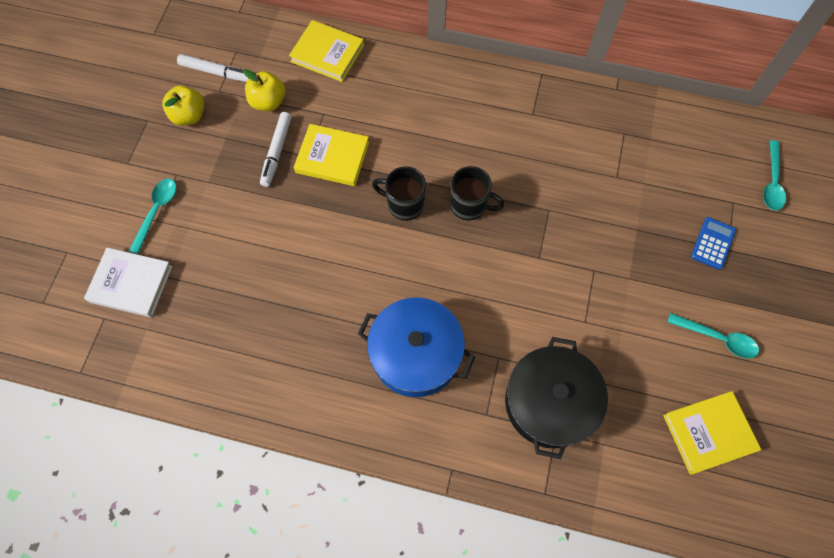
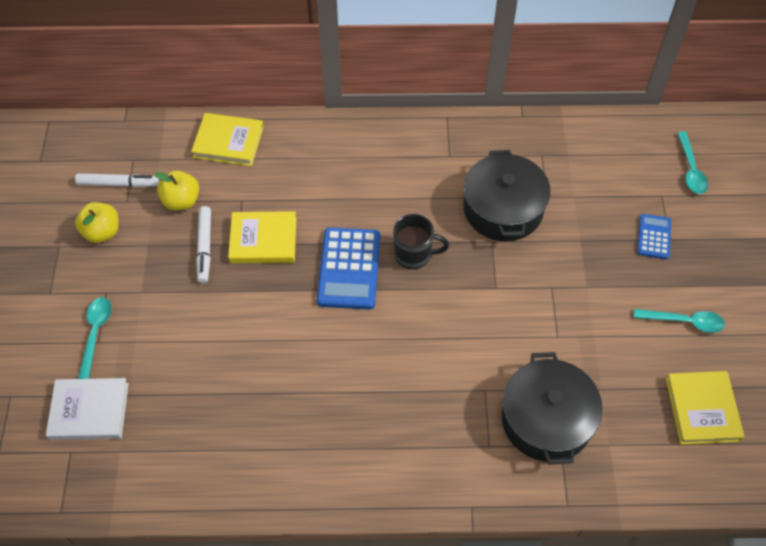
camera: 15 degrees left, 10 degrees down
blue pot [358,297,475,397] -> none
black mug [372,166,426,221] -> blue calculator [317,227,380,310]
yellow book [663,391,761,475] -> yellow book turned 60 degrees counterclockwise [666,371,744,445]
none -> black pot [464,150,551,241]

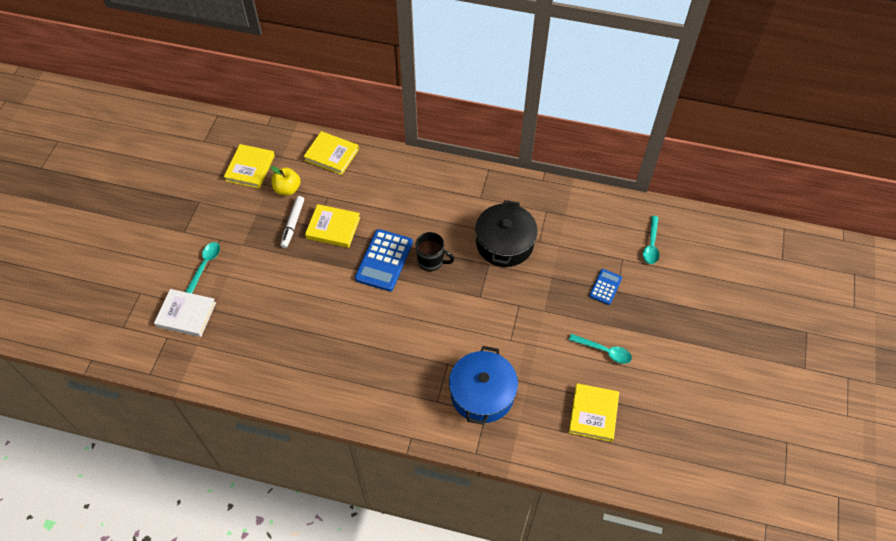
camera: 15 degrees right, 0 degrees up
white marker [75,173,160,188] -> yellow book [224,144,275,189]
yellow apple [75,202,119,243] -> none
black pot [502,352,603,465] -> blue pot [449,346,518,425]

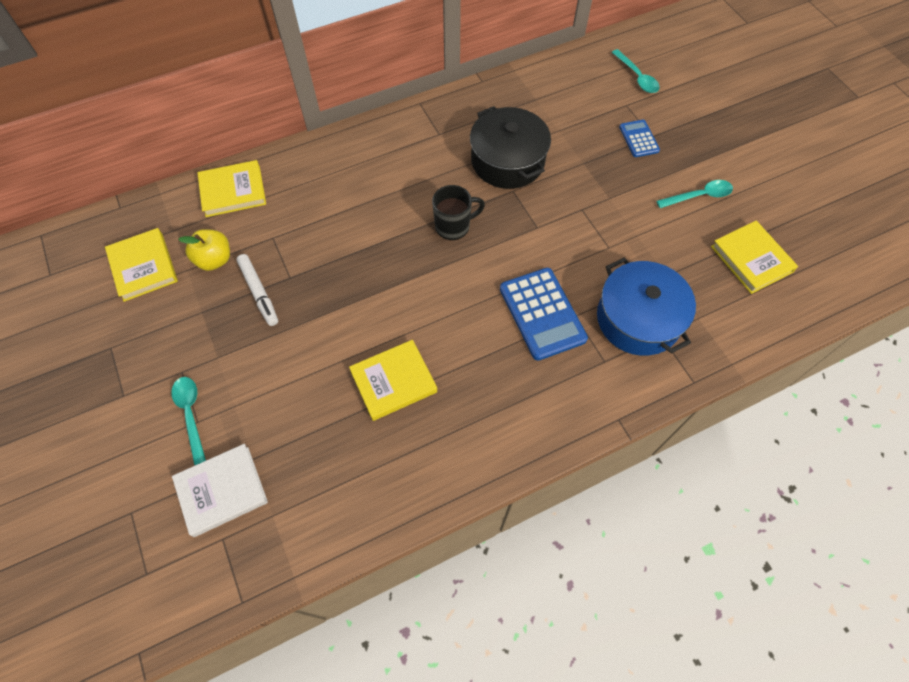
camera: 40 degrees left, 5 degrees up
yellow book [305,204,360,248] -> yellow book moved to [349,340,437,421]
blue calculator [355,229,413,291] -> blue calculator moved to [500,268,588,361]

